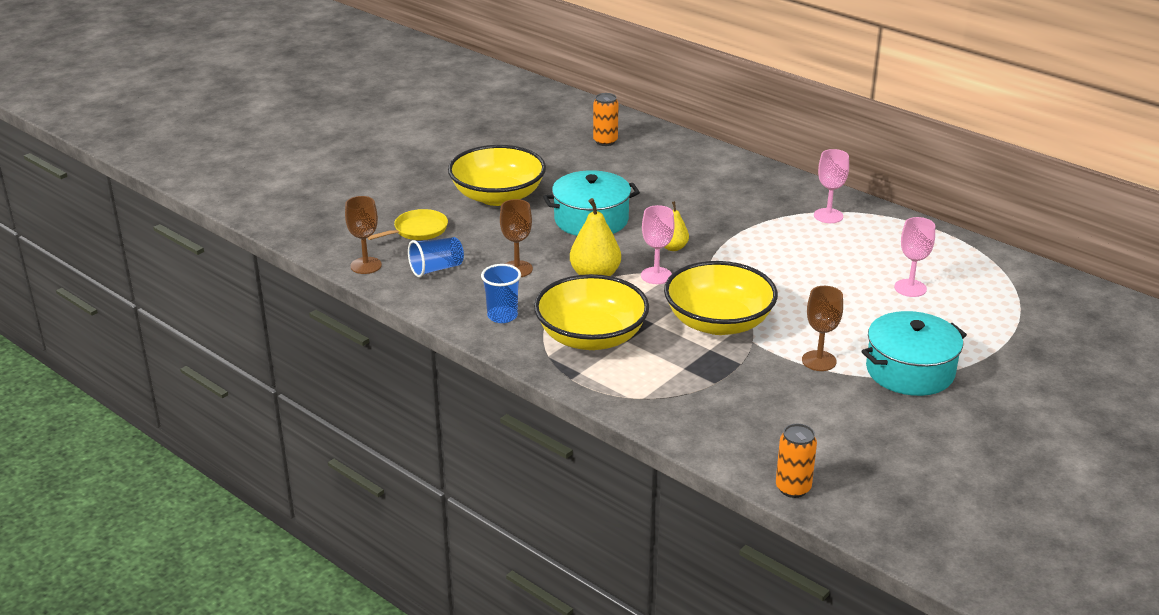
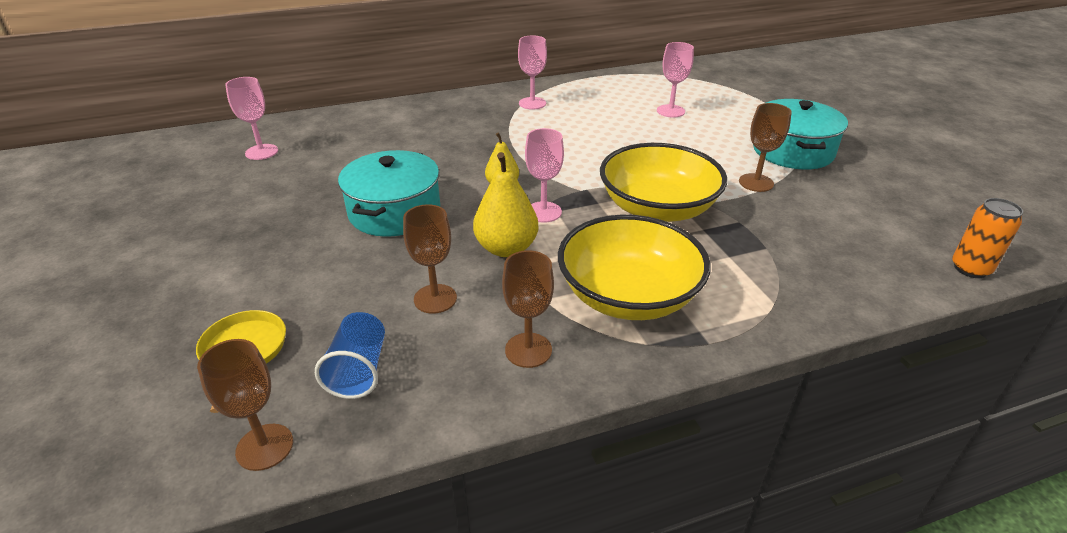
camera: 60 degrees left, 5 degrees up
yellow bowl [448,145,546,206] -> none
blue cup [481,264,521,323] -> brown goblet [502,250,554,368]
orange can [593,93,619,146] -> pink goblet [225,77,278,160]

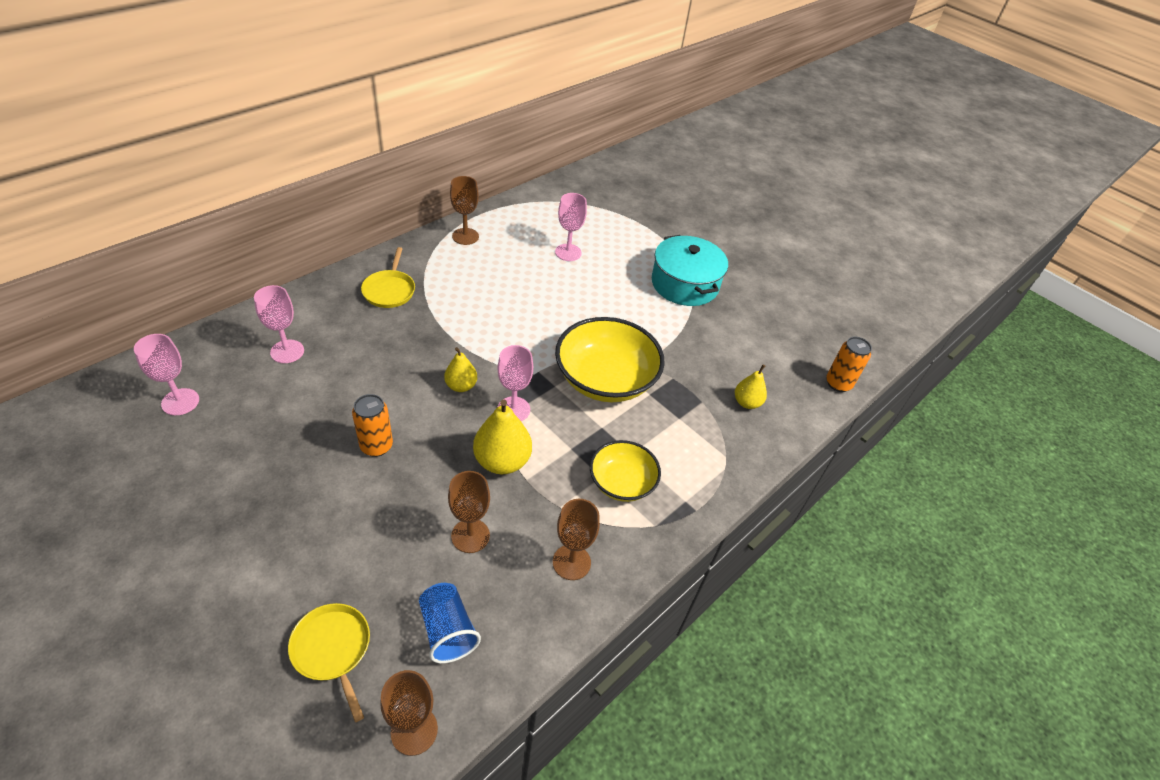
camera: 30 degrees left, 10 degrees up
turquoise pot [338,150,440,237] -> orange can [352,394,393,457]
pink goblet [518,36,547,110] -> pink goblet moved to [254,285,304,363]
yellow bowl [558,215,711,320] -> yellow bowl [590,440,661,502], size x0.59
brown goblet [739,103,792,192] -> brown goblet moved to [450,176,479,245]
none -> yellow pan [361,247,415,308]
none -> yellow pear [735,364,767,409]

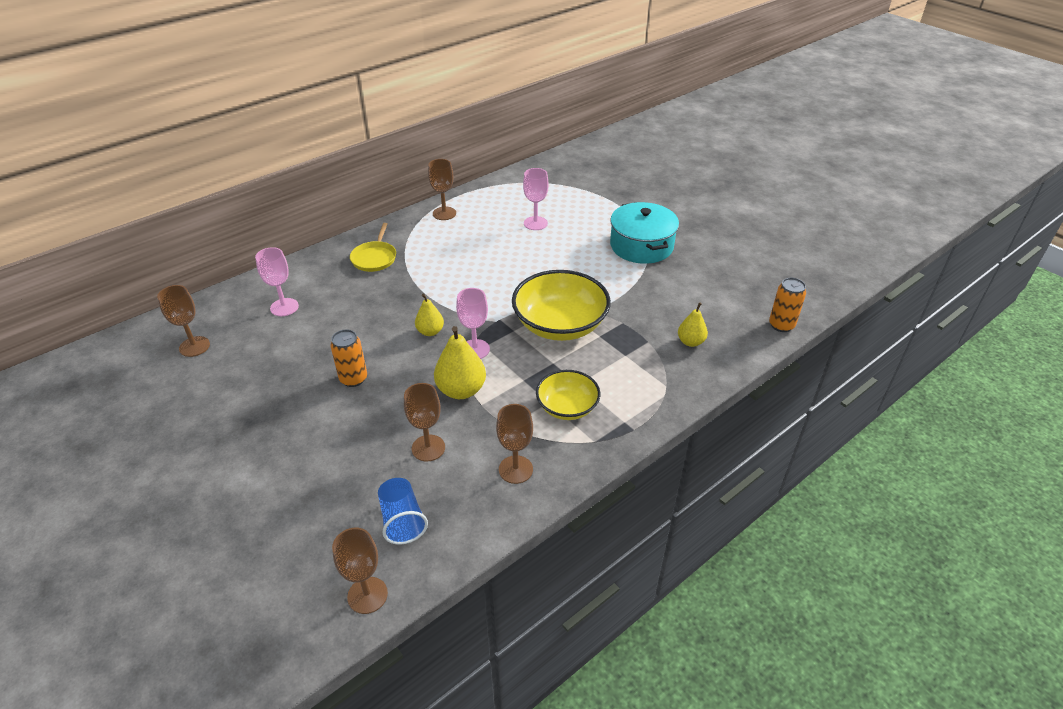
camera: 10 degrees right, 5 degrees down
pink goblet [134,334,199,415] -> brown goblet [157,285,210,357]
yellow pan [288,603,370,722] -> none

